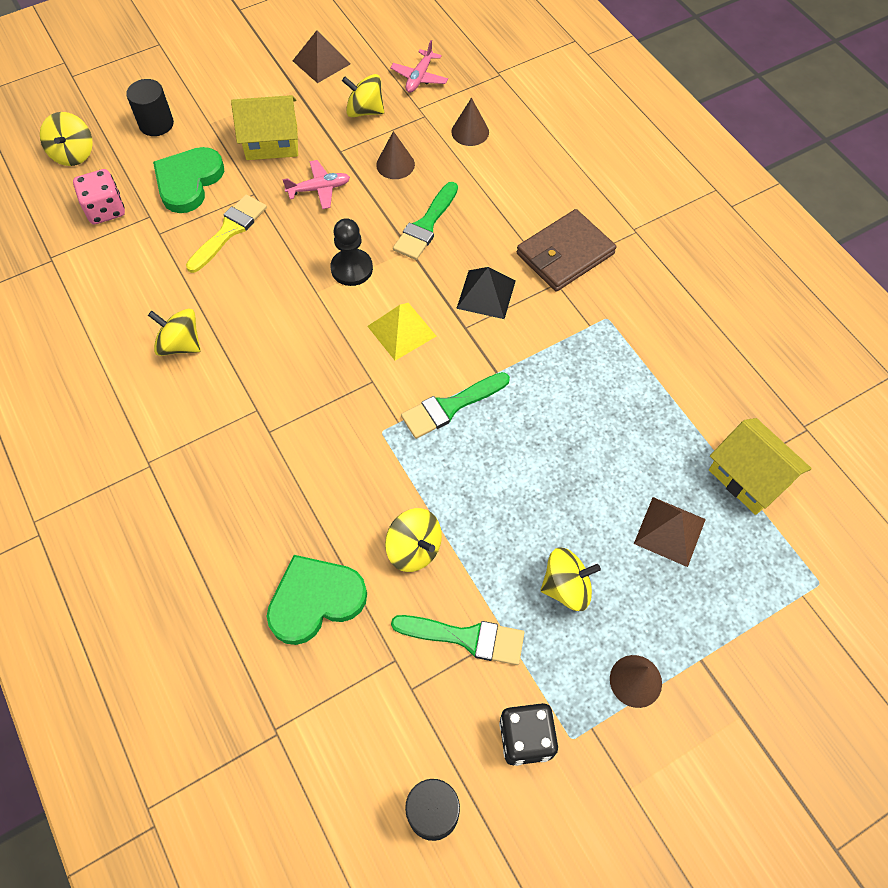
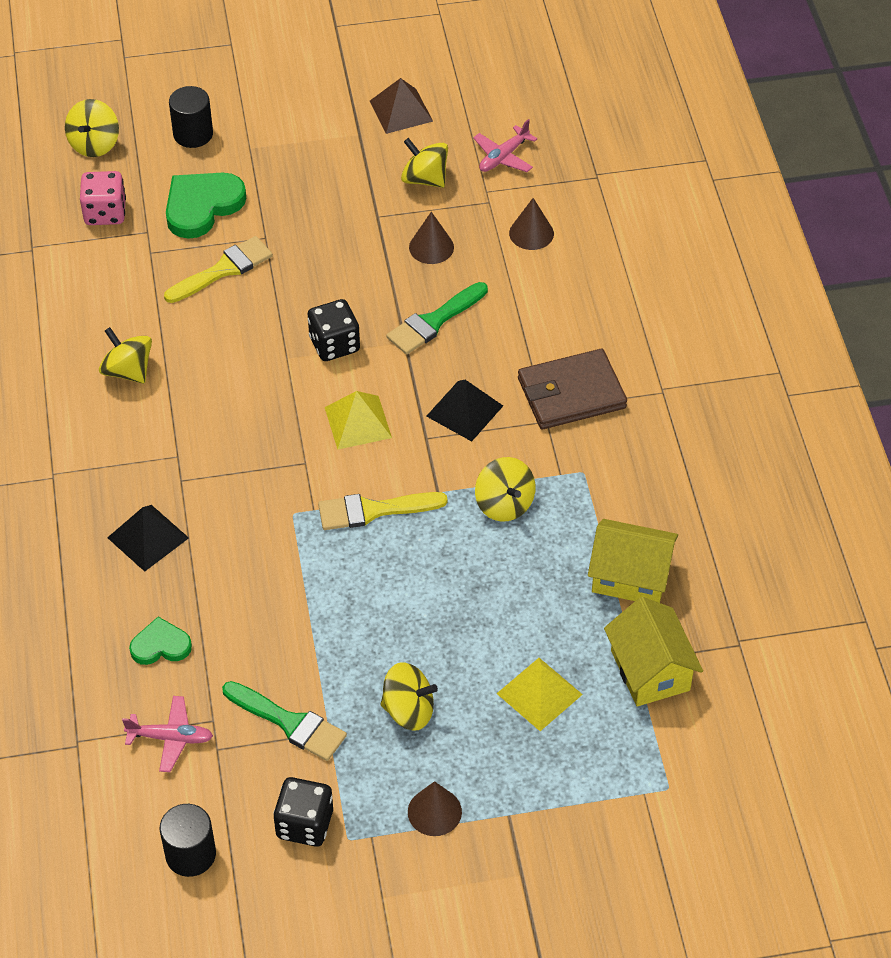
camera: 20 degrees right, 10 degrees down
yellow house [231,95,298,160] -> yellow house moved to [588,519,678,603]
green heart [267,555,367,645] -> green heart [129,617,192,665], size x0.59
pink plane [282,160,350,209] -> pink plane moved to [122,696,213,772]
black pawn [330,218,373,286] -> black dice [308,299,360,361]
yellow spinning top [385,508,442,572] -> yellow spinning top moved to [475,457,535,522]
green brush [401,372,510,439] -> yellow brush [318,492,448,530]
brown pyramid [634,497,706,567] -> yellow pyramid [496,658,583,731]
none -> black pyramid [107,505,189,572]

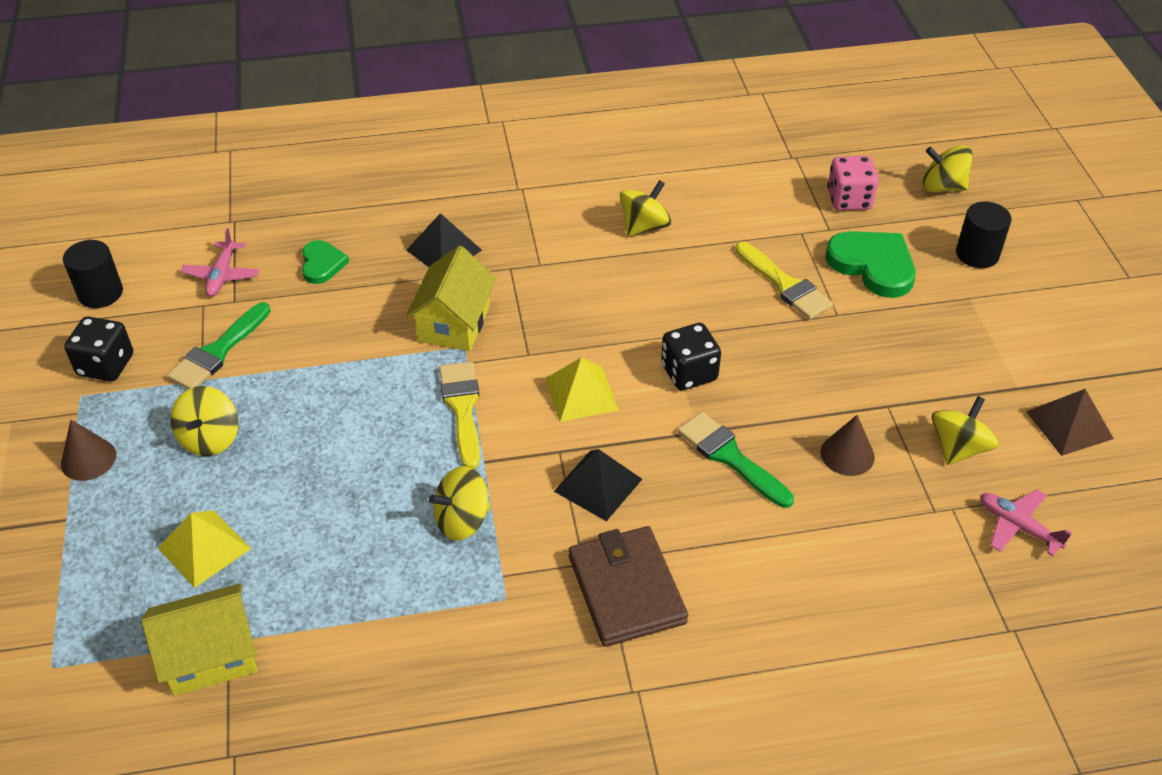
camera: 90 degrees right, 5 degrees down
brown cone [509,198,554,250] -> none
yellow house [588,519,678,603] -> yellow house moved to [405,246,497,351]

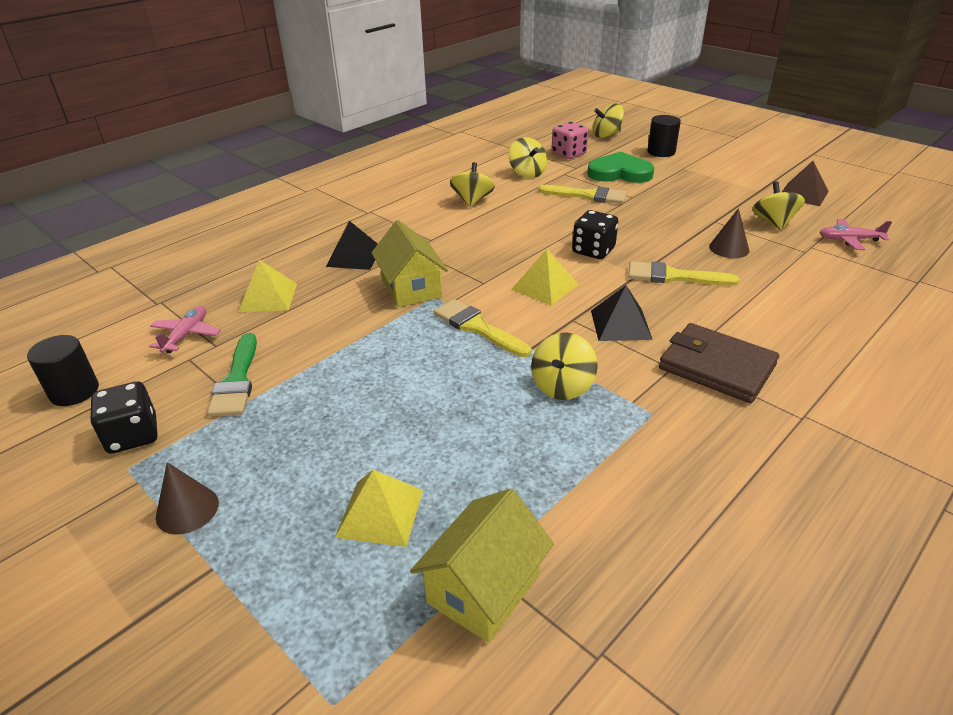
camera: 35 degrees left, 10 degrees down
yellow spinning top [170,386,238,456] -> yellow spinning top moved to [509,137,547,178]
pink plane [181,228,260,296] -> pink plane turned 135 degrees counterclockwise [149,306,221,353]
green heart [302,240,349,284] -> yellow pyramid [239,260,297,312]
green brush [678,412,794,508] -> yellow brush [628,261,739,286]

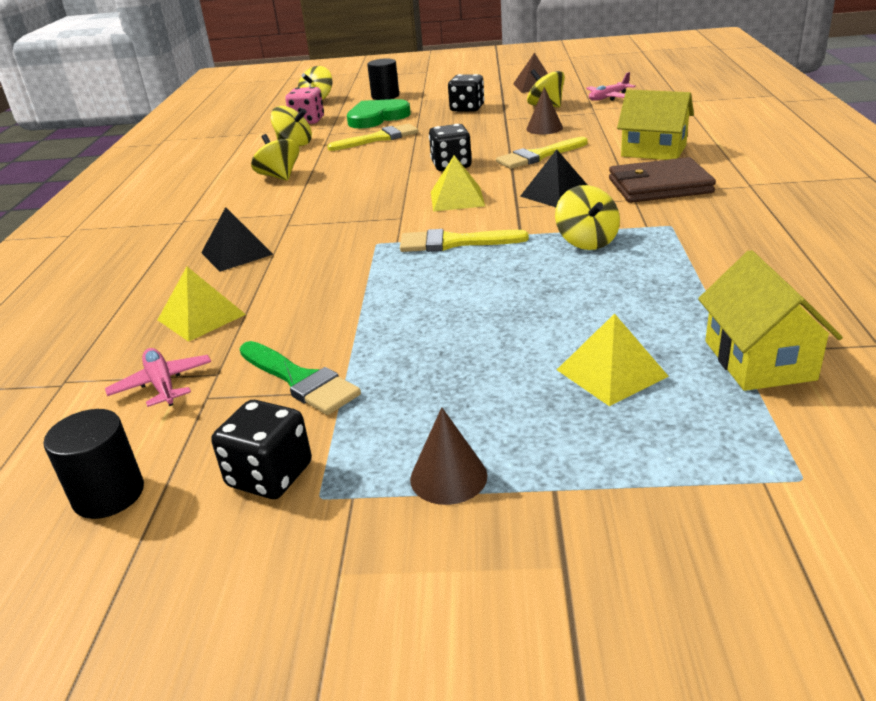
camera: 40 degrees left, 5 degrees down
yellow house [372,220,448,307] -> yellow house moved to [617,89,694,160]
none -> black dice [448,74,484,112]

